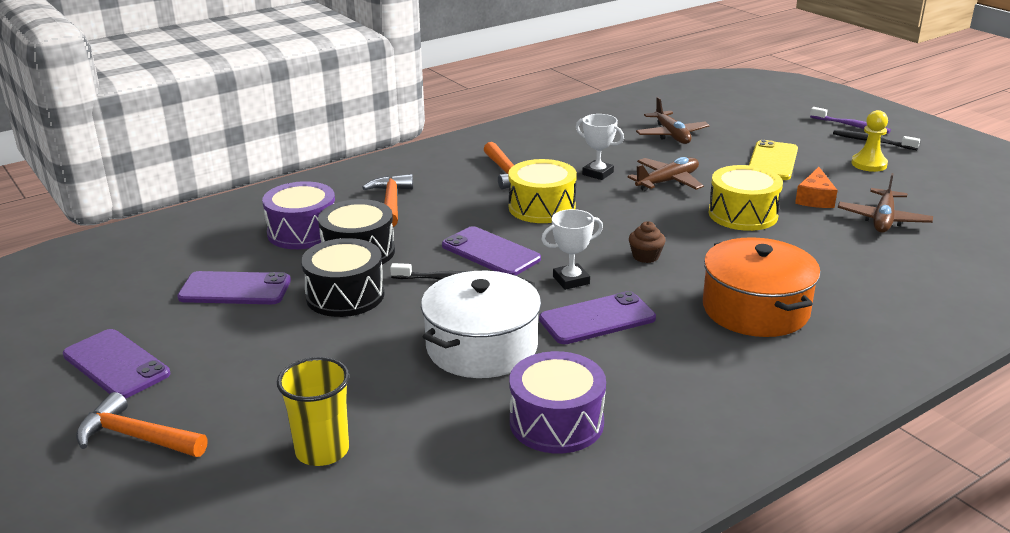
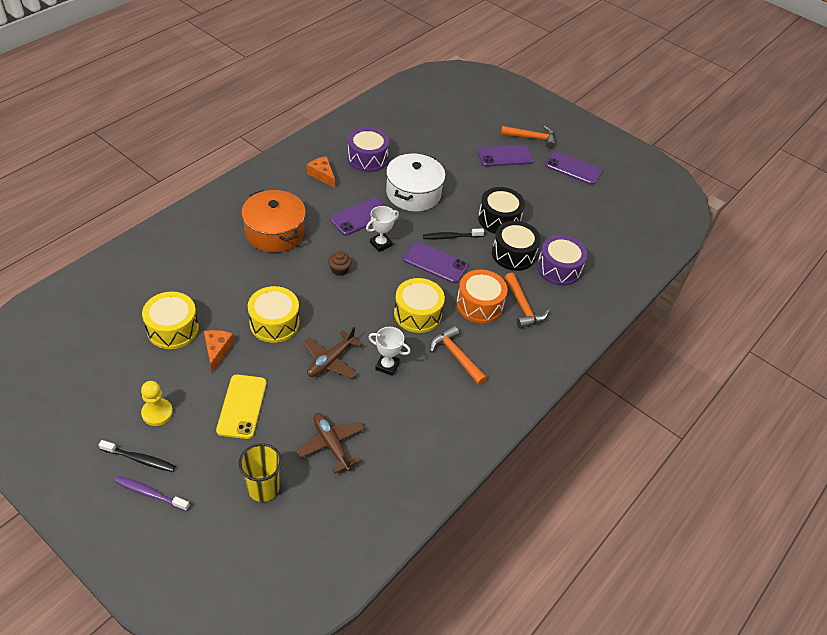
camera: 160 degrees right, 20 degrees up
purple phone [177,271,291,304] -> purple phone moved to [477,145,534,167]
yellow cup [277,357,350,466] -> yellow cup moved to [239,443,282,502]
brown plane [838,173,933,233] -> yellow drum [142,292,199,349]
none -> orange cheese [307,156,335,188]
none -> orange drum [456,270,508,323]

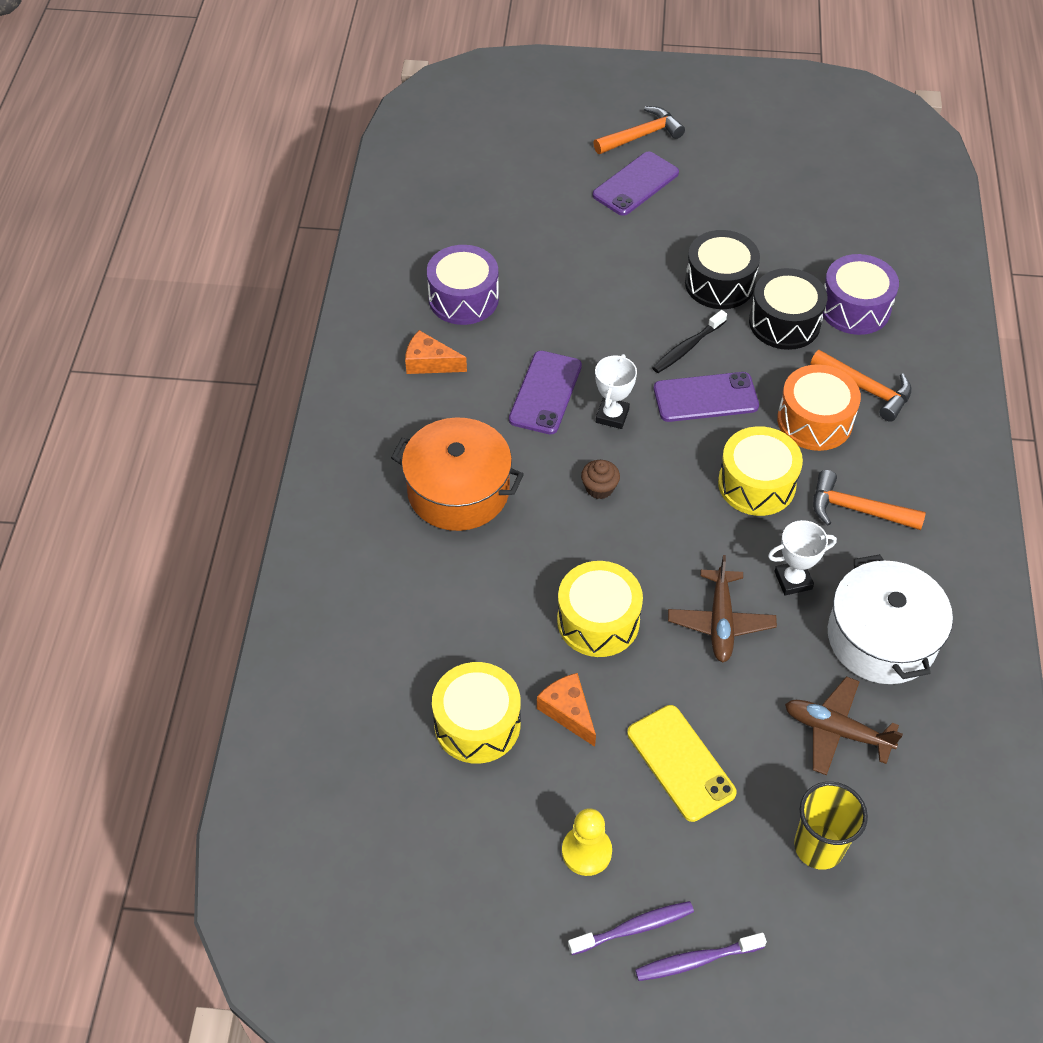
camera: 30 degrees left, 5 degrees up
black toothbrush [99,440,176,472] -> purple toothbrush [568,901,694,955]
white pot [386,154,445,211] -> white pot moved to [828,554,953,684]
purple phone [545,151,602,185] -> none

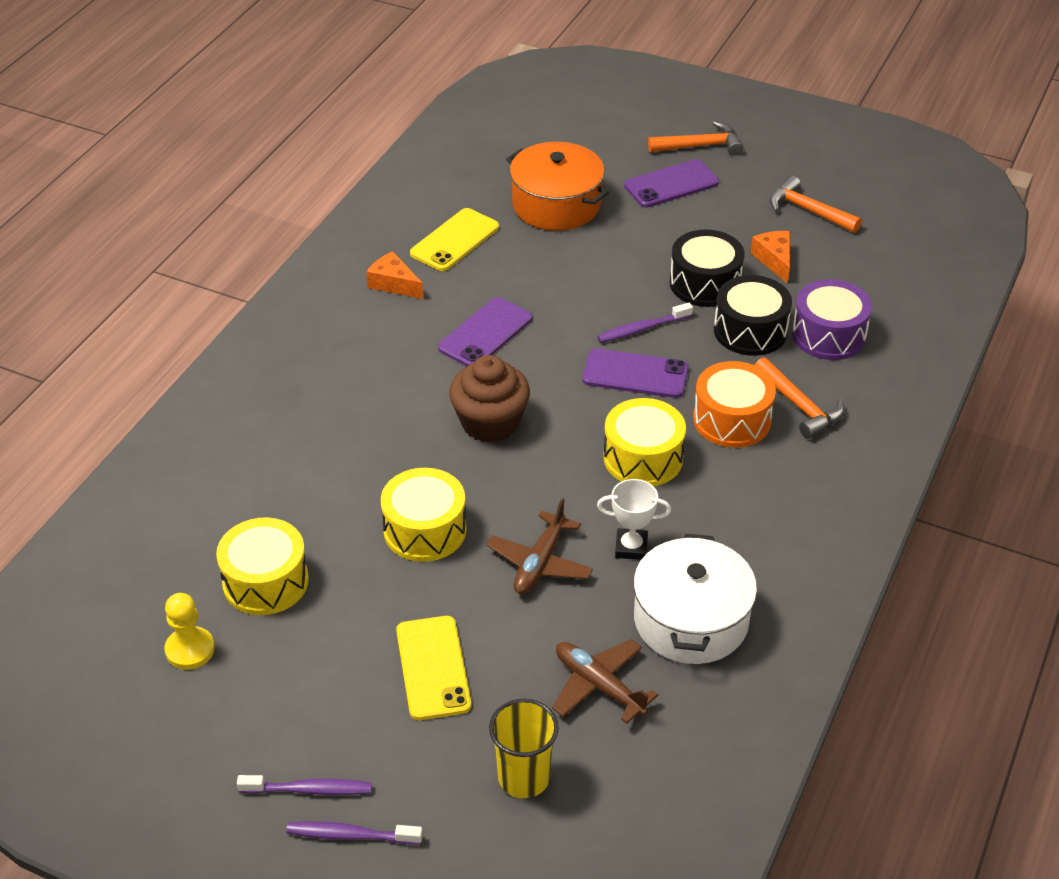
camera: 20 degrees right, 10 degrees down
orange pot [391,418,524,531] -> orange pot moved to [506,142,609,231]
purple drum [427,245,499,325] -> yellow phone [410,208,499,271]
orange cheese [537,673,596,747] -> orange cheese moved to [751,231,790,284]
yellow pawn [562,808,612,876] -> yellow pawn moved to [164,593,215,670]
brown cupcake [581,460,620,499] -> brown cupcake [449,355,530,443], size x2.06
white trophy [595,354,637,429] -> none
black toothbrush [652,310,727,373] -> purple toothbrush [597,303,693,343]
orange hammer [813,470,926,530] -> orange hammer moved to [770,175,862,233]

